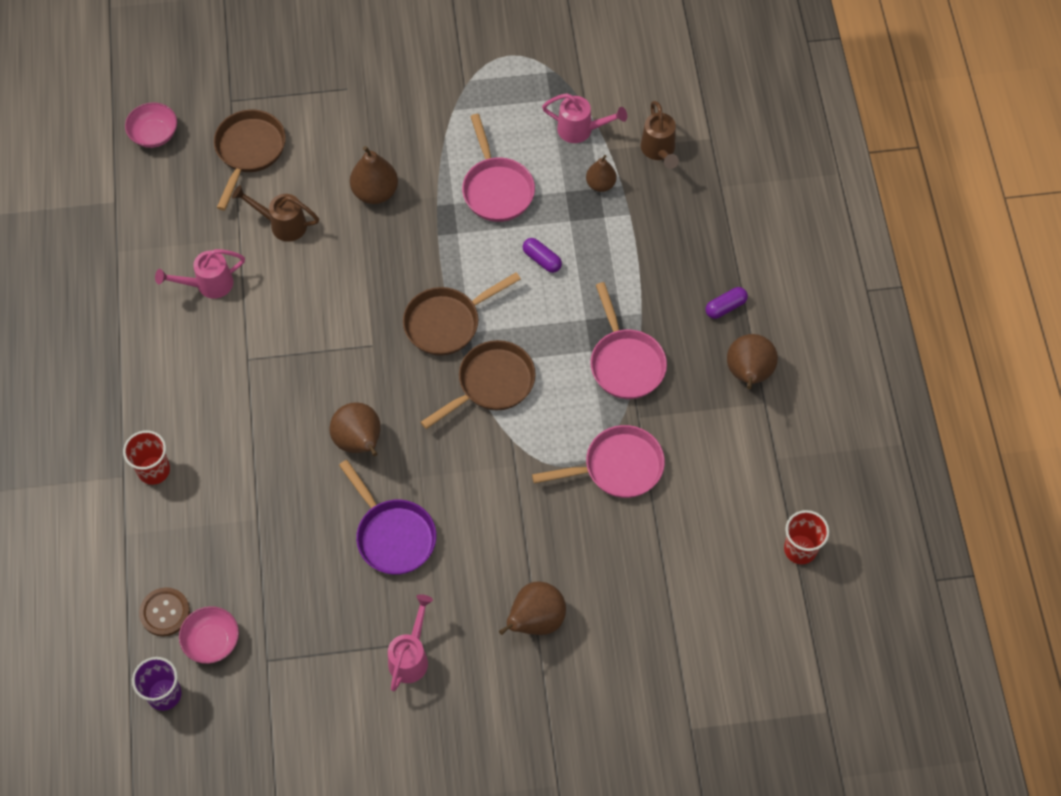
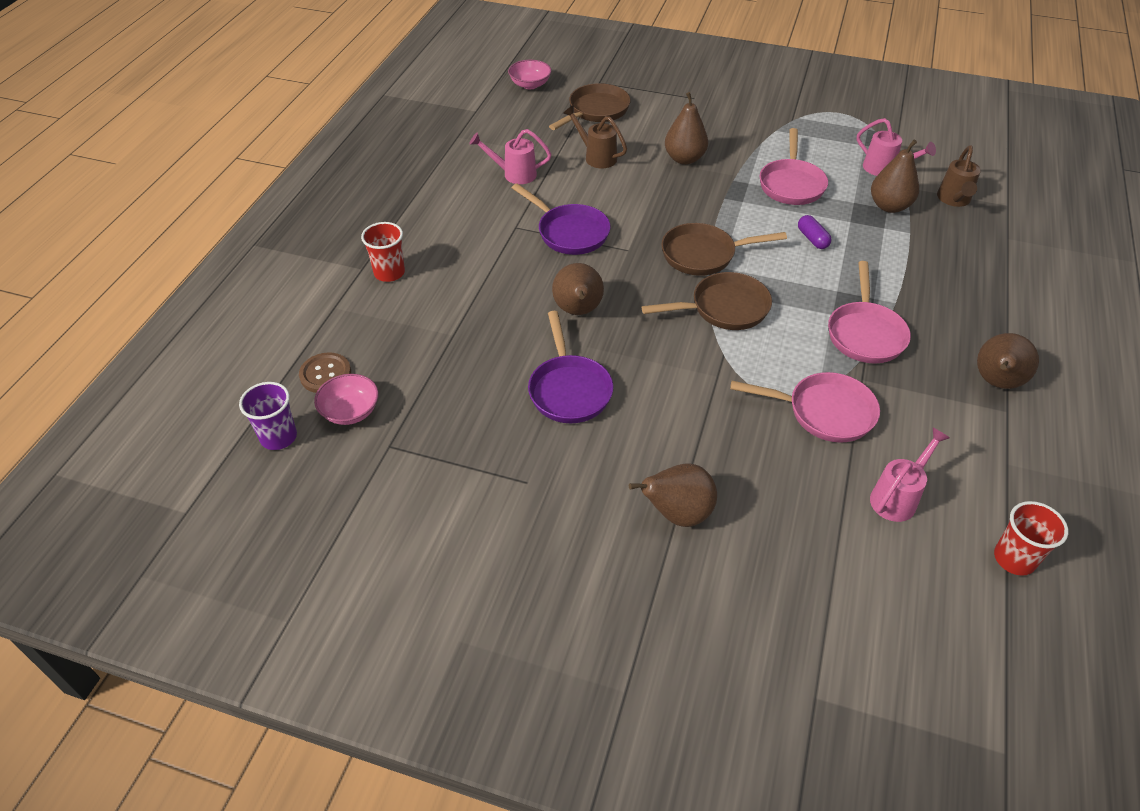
camera: 25 degrees right, 15 degrees down
pink watering can [388,594,433,691] -> pink watering can moved to [870,428,950,522]
brown pear [586,155,616,192] -> brown pear [871,140,919,213], size x1.56
purple capsule [705,287,748,319] -> none
none -> purple pan [512,184,611,255]

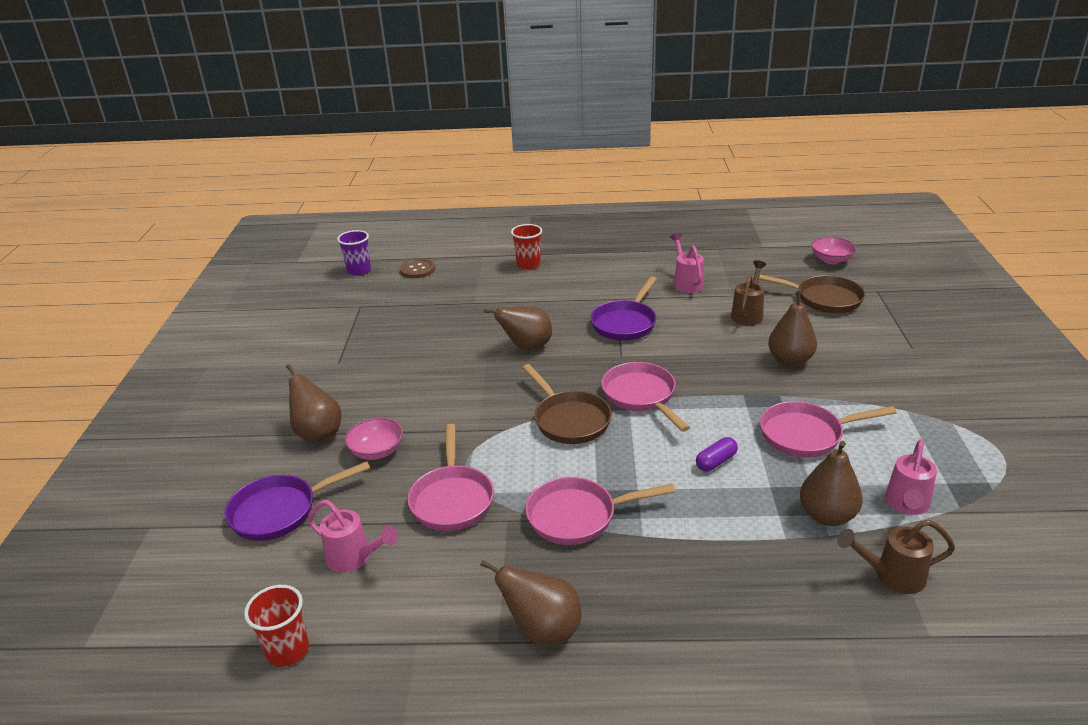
camera: 75 degrees right, 15 degrees down
pink bowl [314,374,378,425] -> pink bowl moved to [345,418,403,460]
purple pan [528,311,613,423] -> purple pan moved to [224,461,370,541]
brown pan [661,223,787,276] -> pink pan [601,362,690,432]

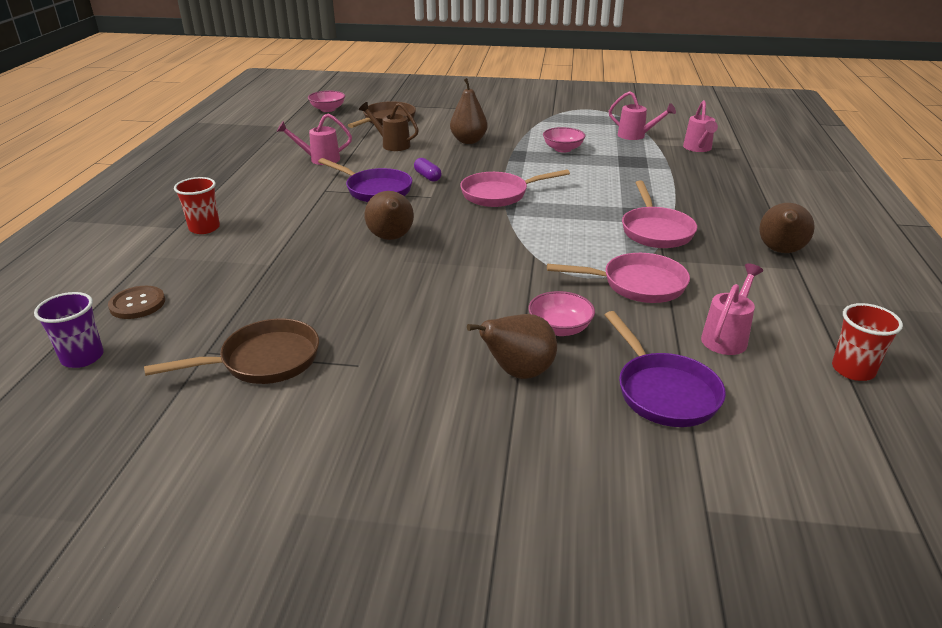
camera: 85 degrees left, 0 degrees up
brown pan [522,364,612,444] -> brown pan moved to [144,318,319,384]
purple capsule [696,437,738,471] -> purple capsule moved to [414,158,442,182]
pink pan [760,401,897,458] -> pink bowl [543,127,585,153]
brown pear [800,441,863,526] -> none
brown watering can [837,520,955,594] -> pink watering can [683,100,718,152]

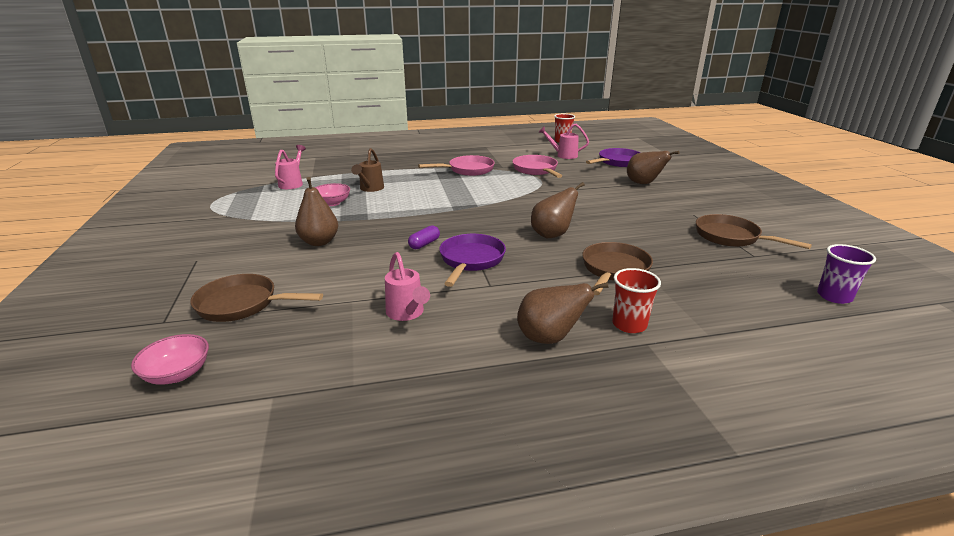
camera: 110 degrees left, 5 degrees down
brown button [108,286,165,319] -> none
brown watering can [359,102,419,151] -> brown watering can moved to [351,148,384,192]
pink pan [460,169,570,207] -> none
pink bowl [528,291,595,336] -> none
pink watering can [683,100,718,152] -> none
brown pear [759,203,815,253] -> brown pear moved to [517,282,609,344]
none -> brown pan [582,242,653,295]

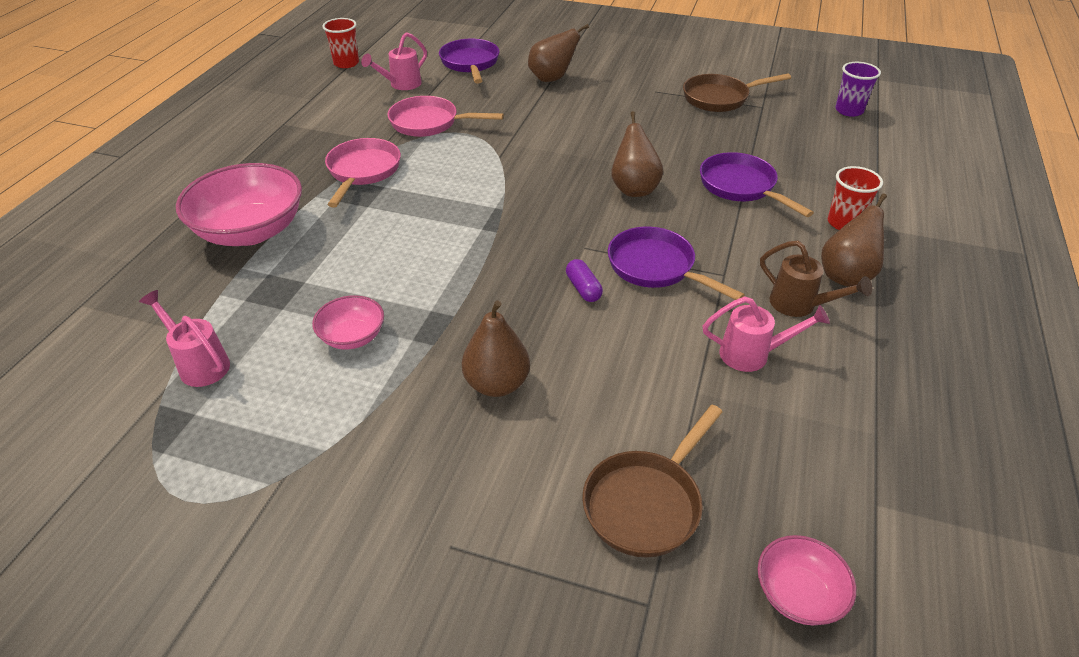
camera: 60 degrees left, 15 degrees up
brown watering can [351,148,384,192] -> brown watering can moved to [760,241,872,317]
brown pan [582,242,653,295] -> purple pan [700,152,814,217]
none -> pink bowl [176,163,302,246]

